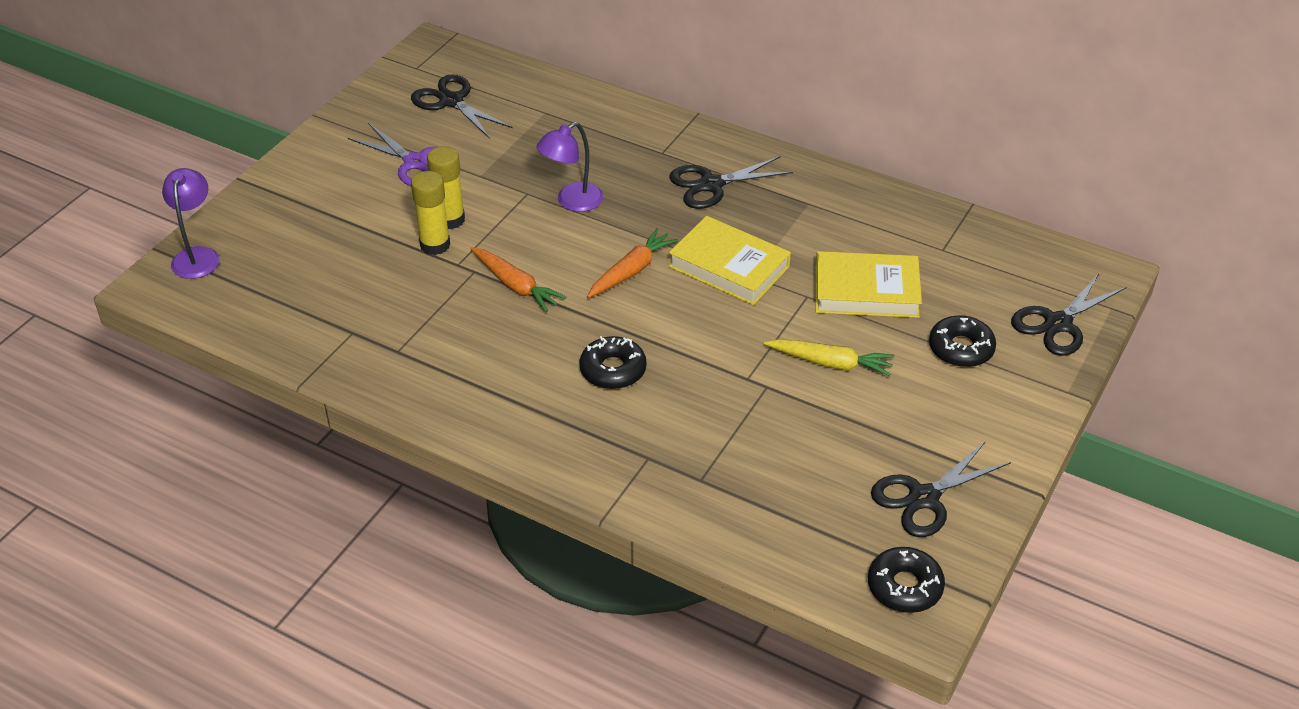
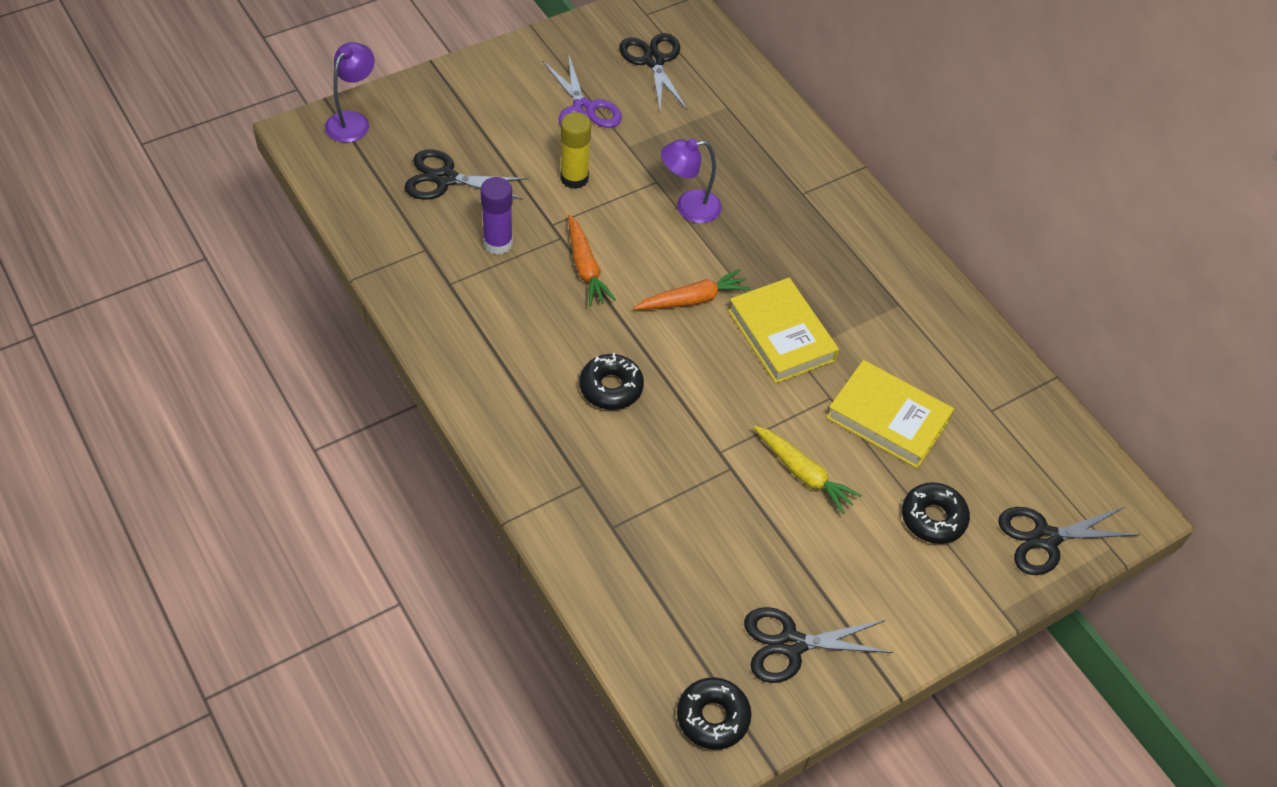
camera: 25 degrees right, 10 degrees up
yellow glue stick [411,171,450,255] -> none
black scissors [669,156,793,209] -> black scissors moved to [404,149,528,200]
none -> purple glue stick [480,177,513,255]

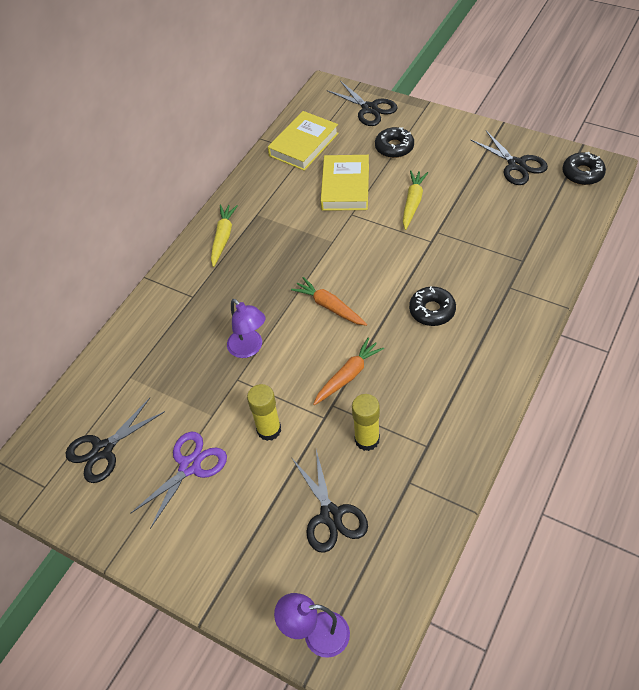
camera: 110 degrees left, 0 degrees up
purple glue stick [480,177,513,255] -> yellow glue stick [352,394,380,451]
yellow book [728,278,839,384] -> yellow book moved to [268,111,339,171]
none -> yellow carrot [211,204,238,267]

